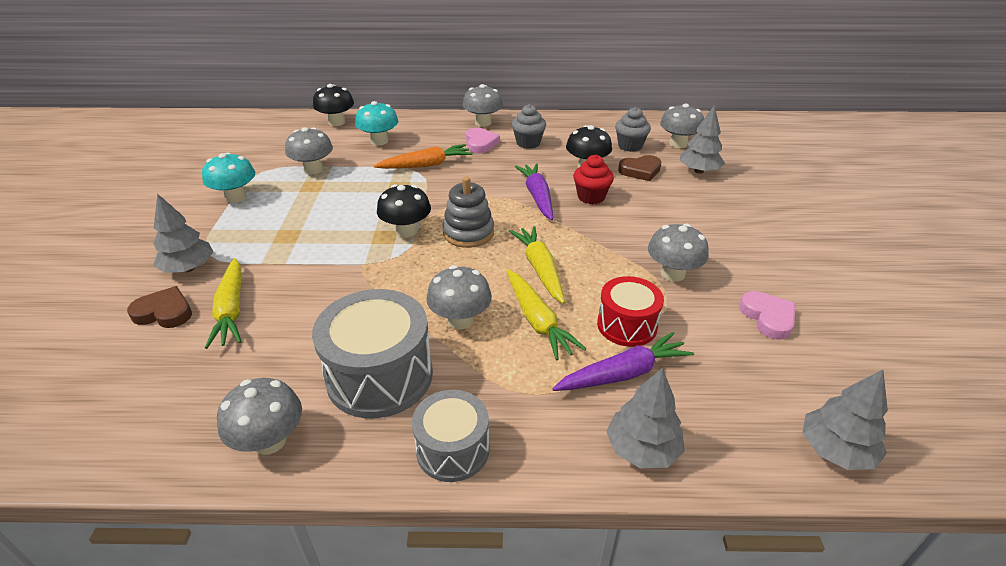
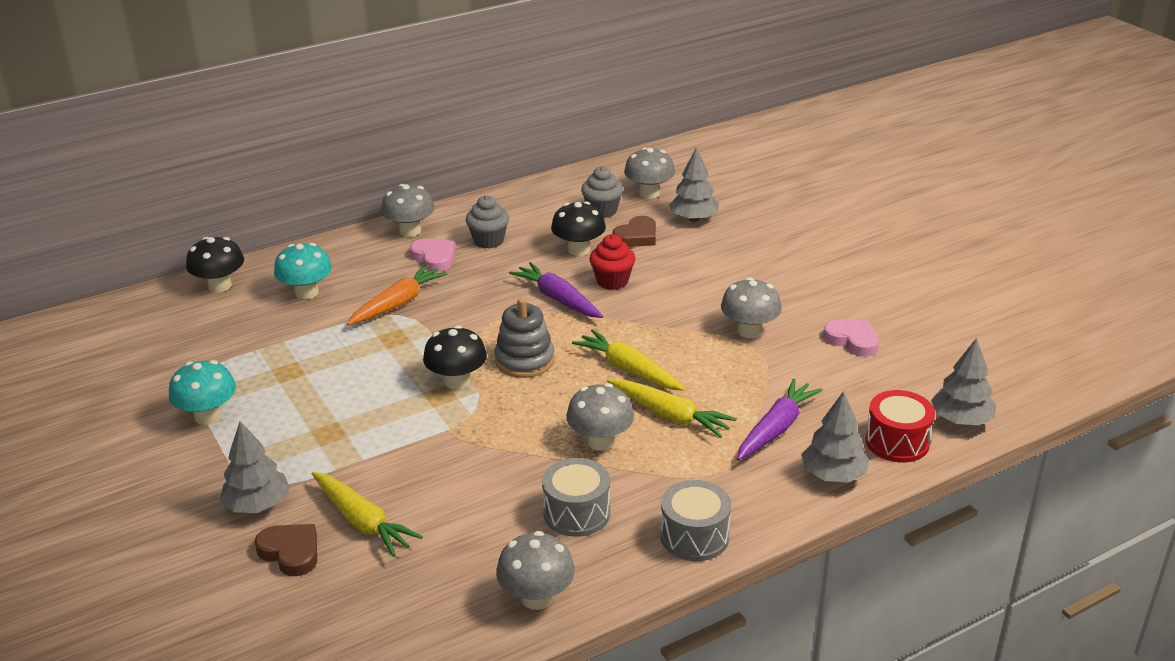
camera: 30 degrees left, 5 degrees down
brown heart [127,286,192,328] -> brown heart turned 60 degrees clockwise [255,524,317,576]
grey mushroom [285,127,333,174] -> none
grey drum [312,289,433,419] -> grey drum [542,458,610,537], size x0.62
red drum [597,276,664,347] -> red drum moved to [865,390,935,463]

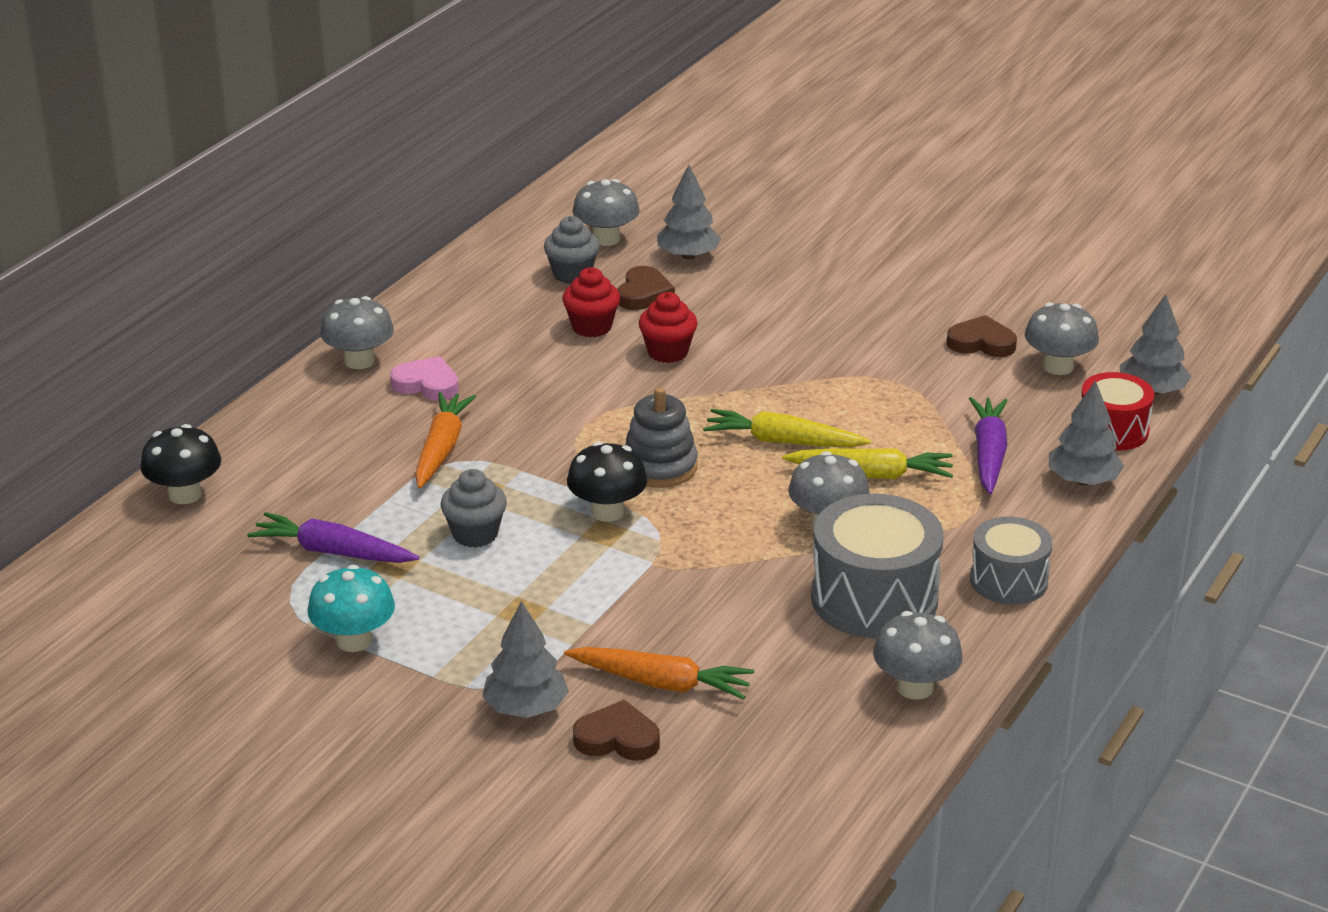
camera: 30 degrees left, 0 degrees up
turquoise mushroom [274,243,332,299] -> none
yellow carrot [312,472,423,557] -> orange carrot [564,647,754,700]
grey cupcake [466,195,509,248] -> grey cupcake moved to [440,469,507,548]
purple carrot [509,262,603,318] -> purple carrot moved to [247,512,420,563]
grey drum [542,458,610,537] -> grey drum [811,494,944,639], size x1.62
black mushroom [551,202,606,256] -> red cupcake [562,267,620,337]
grey mushroom [721,277,782,338] -> grey mushroom moved to [1025,302,1099,375]
pink heart [823,319,879,357] -> brown heart [947,315,1017,357]

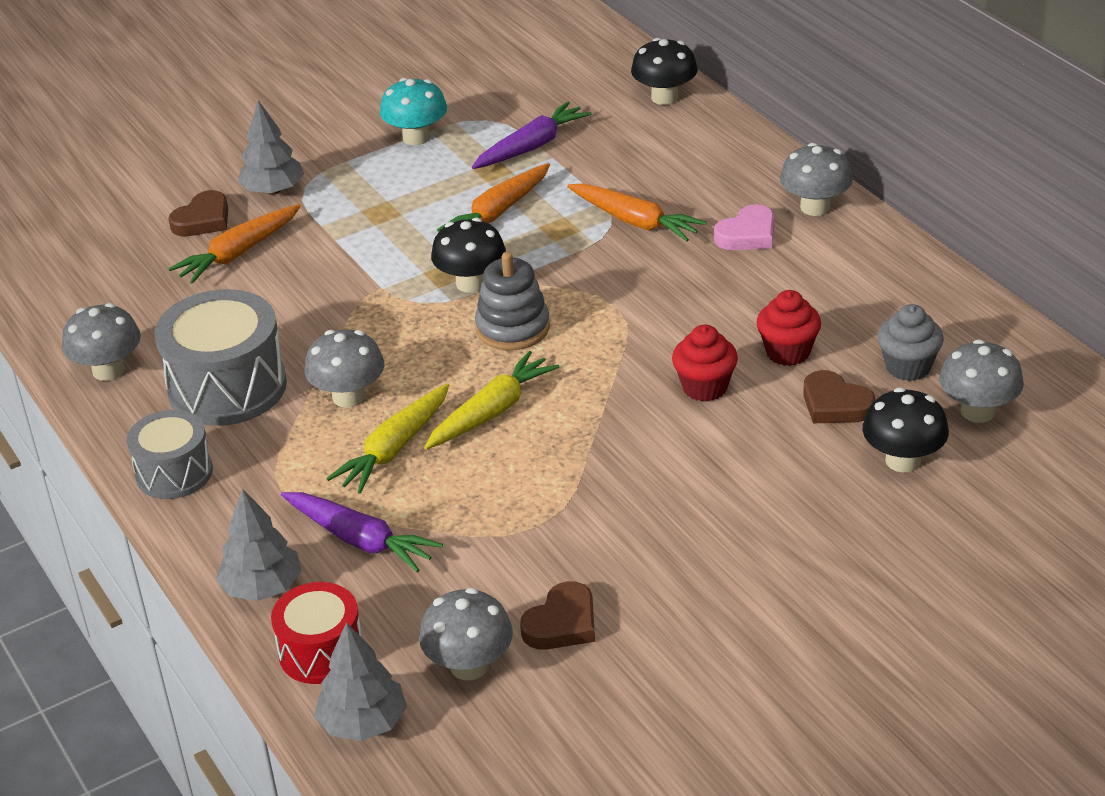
camera: 120 degrees right, 5 degrees up
grey cupcake [440,469,507,548] -> orange carrot [437,163,550,232]
grey tree [657,165,721,260] -> black mushroom [863,388,949,472]

